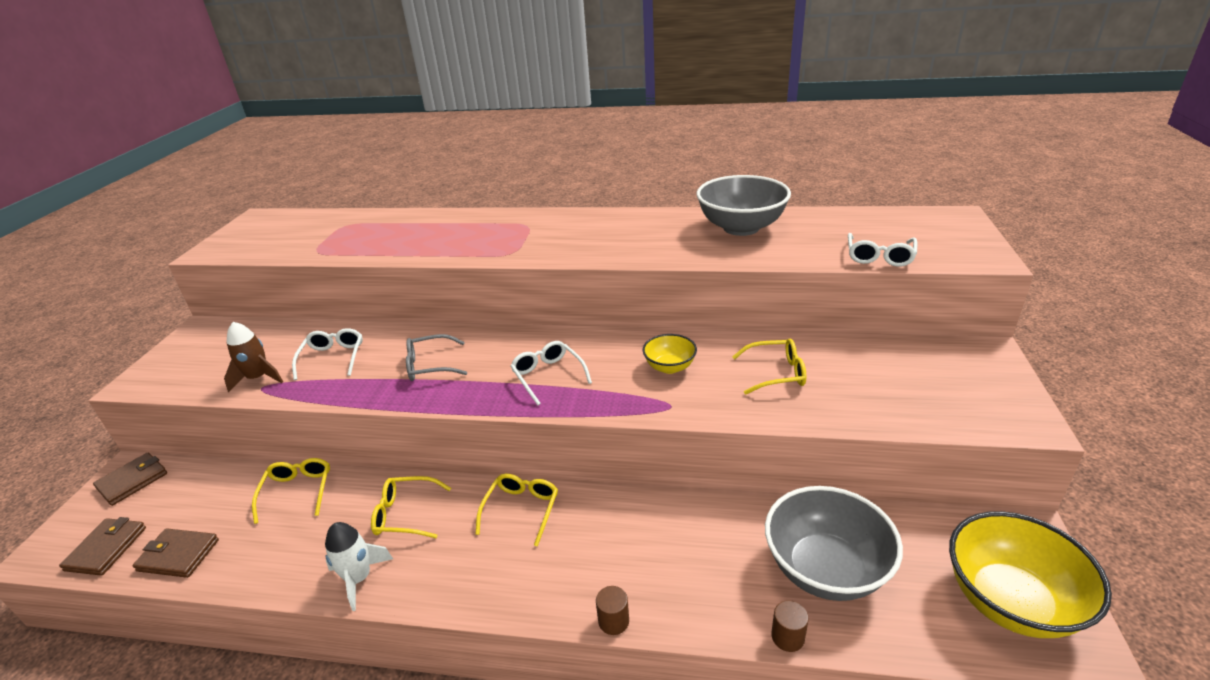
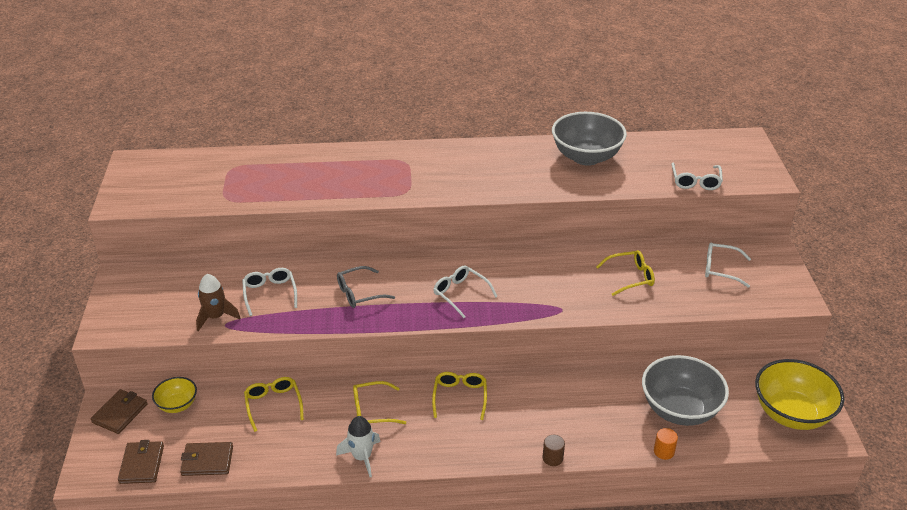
camera: 15 degrees left, 5 degrees up
yellow bowl [643,334,697,374] -> yellow bowl moved to [152,377,197,413]
brown cylinder [771,600,809,652] -> orange cylinder [654,428,678,460]
none -> white glasses [705,242,751,288]

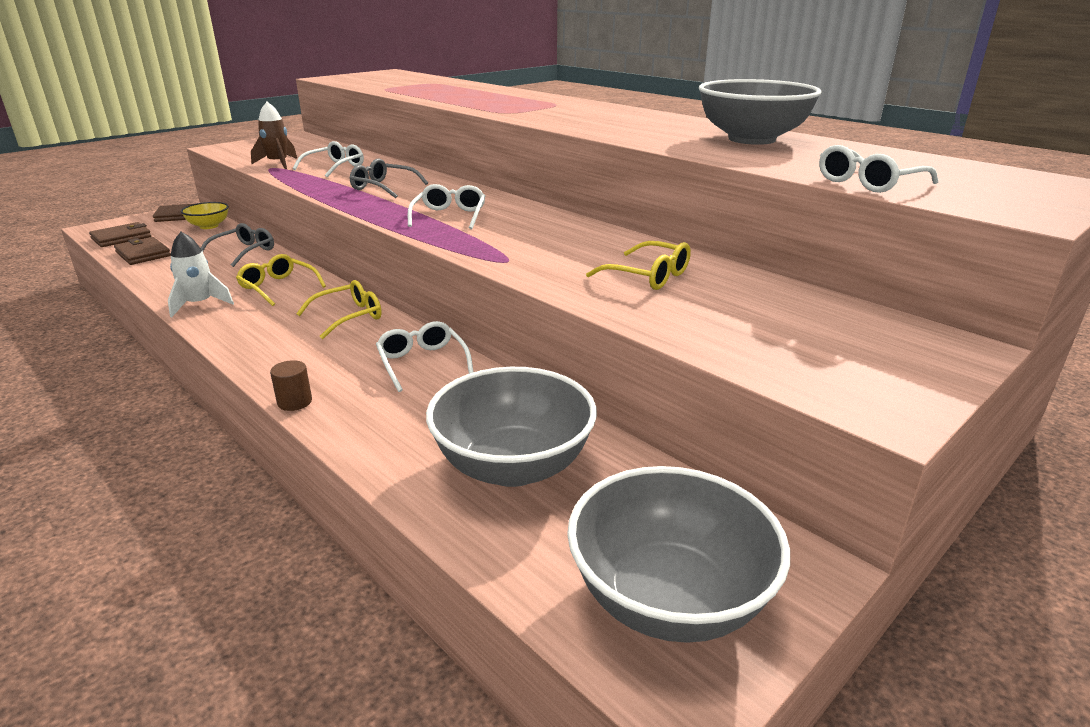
camera: 50 degrees right, 10 degrees down
yellow glasses [244,377,304,432] -> grey glasses [201,223,274,267]
orange cylinder [654,428,678,460] -> none
white glasses [705,242,751,288] -> white glasses moved to [376,321,474,392]
yellow bowl [755,359,844,430] -> grey bowl [567,466,790,643]

